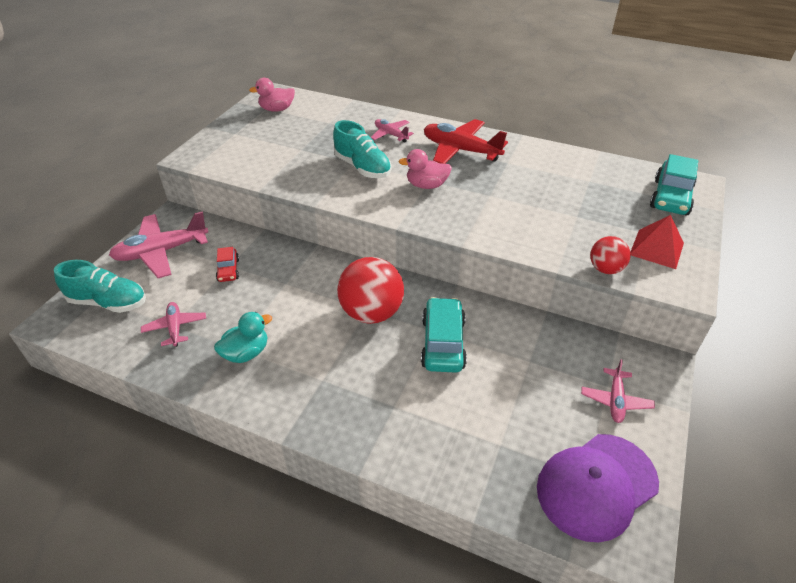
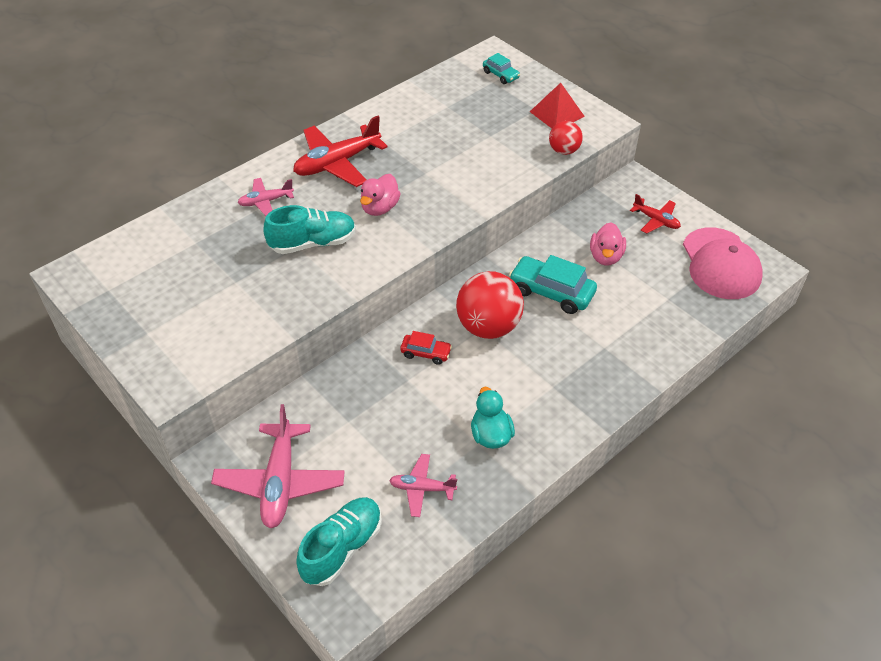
camera: 65 degrees left, 5 degrees up
red car [216,247,239,282] -> red car moved to [400,331,452,365]
pink duck [249,78,295,112] -> pink duck moved to [590,222,626,266]
purple cap [537,434,659,542] -> pink cap [683,227,763,299]
pink plane [581,359,655,423] -> red plane [630,194,681,234]
turquoise car [650,154,698,216] -> turquoise car [483,53,520,84], size x0.56

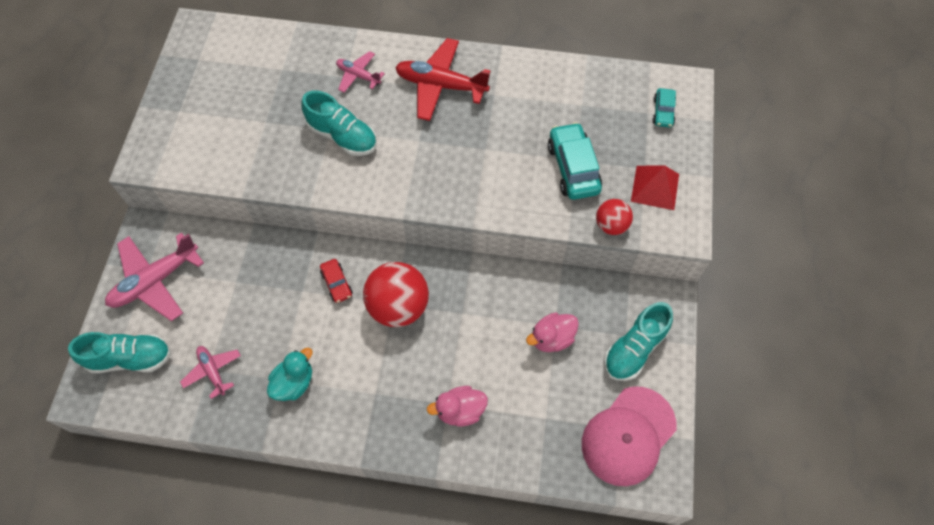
camera: 50 degrees right, 15 degrees up
pink duck [360,174,401,216] -> pink duck moved to [427,386,488,427]
turquoise car [509,255,597,314] -> turquoise car moved to [548,122,602,200]
red plane [630,194,681,234] -> turquoise shoe [604,302,673,381]

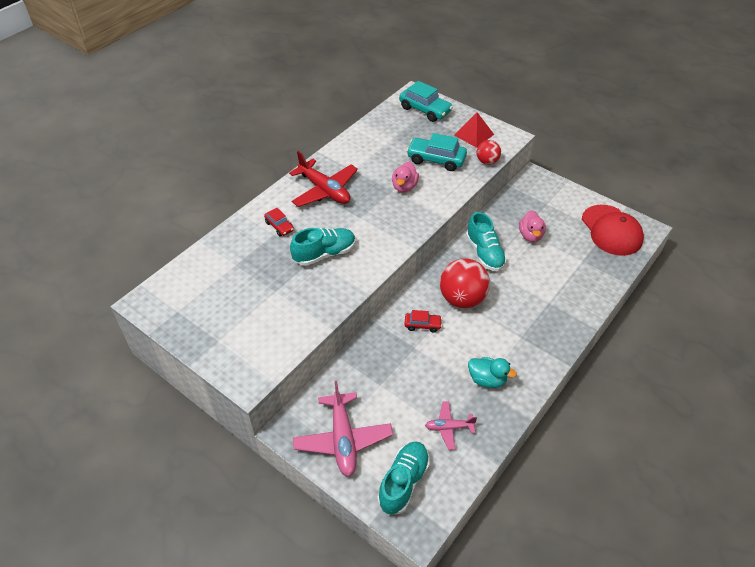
camera: 60 degrees left, 15 degrees down
turquoise duck [267,348,313,401] -> turquoise duck turned 135 degrees clockwise [468,357,517,388]
pink plane [336,51,385,93] -> red car [264,208,294,236]
red plane [395,38,490,121] -> red plane turned 90 degrees counterclockwise [289,151,358,207]
pink duck [427,386,488,427] -> pink duck moved to [392,161,419,193]
pink cap [582,386,677,486] -> red cap [582,205,644,256]
turquoise shoe [604,302,673,381] -> turquoise shoe moved to [466,212,507,271]
turquoise car [652,88,676,128] -> turquoise car [399,81,453,122], size x1.80

